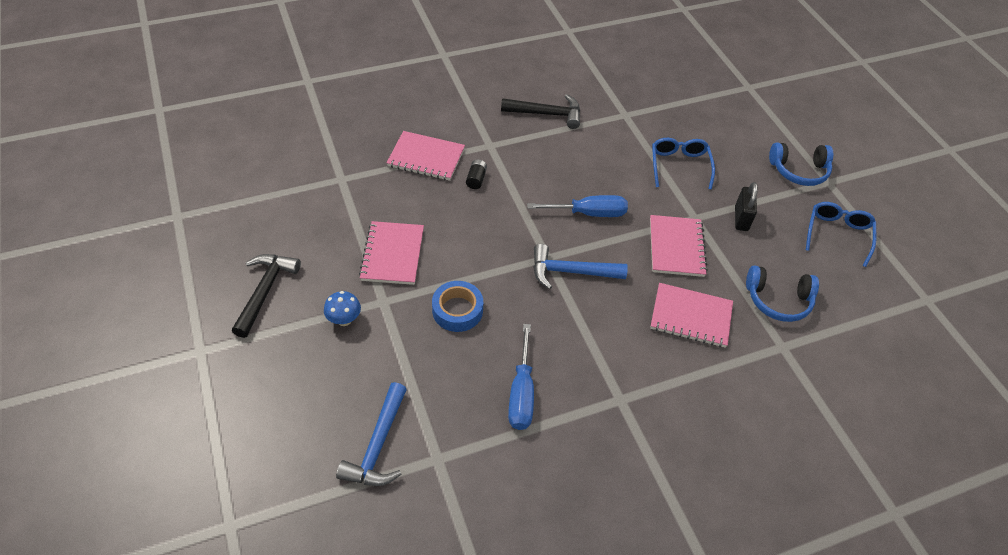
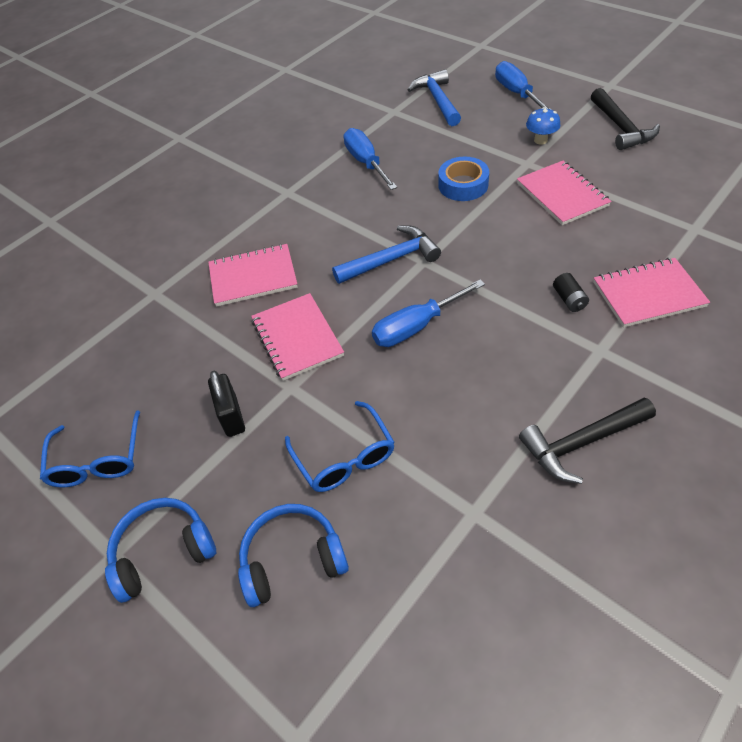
camera: 160 degrees right, 0 degrees up
blue headphones [746,265,819,322] -> blue headphones moved to [238,504,349,607]
none -> blue screwdriver [495,61,550,109]

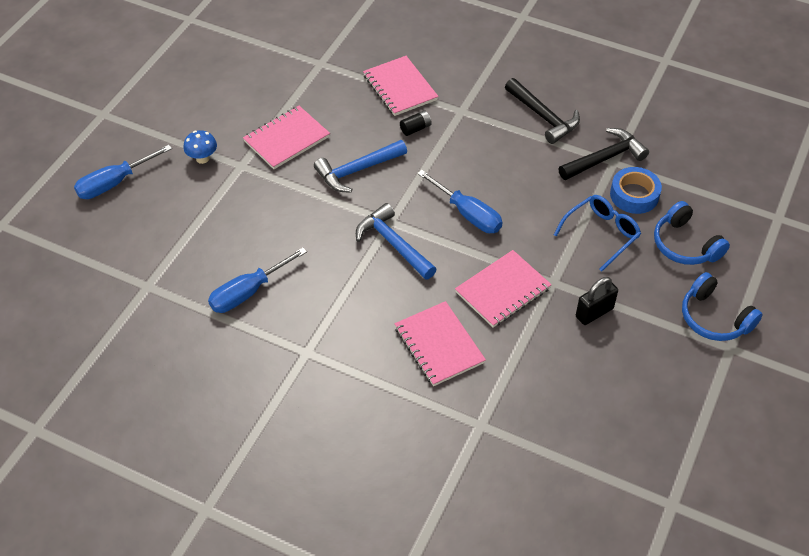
camera: 110 degrees left, 0 degrees up
blue glasses [40,410,140,487] -> none
blue hammer [408,69,461,126] -> blue hammer moved to [314,140,407,193]
blue tape [438,157,489,201] -> blue tape moved to [610,167,662,214]
black hammer [591,88,660,150] -> black hammer moved to [558,128,649,180]

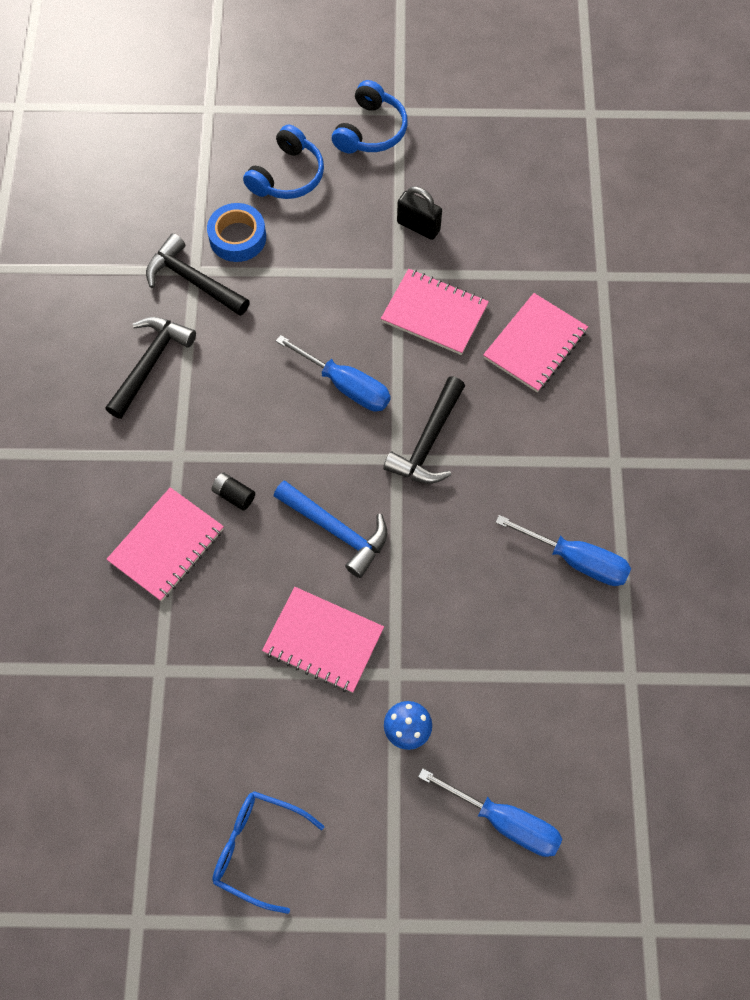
camera: 115 degrees left, 15 degrees up
blue hammer [356,203,437,280] -> black hammer [383,376,465,484]
blue screwdriver [417,170,503,233] -> blue screwdriver turned 105 degrees clockwise [276,335,391,412]
blue glasses [554,195,641,272] -> blue glasses moved to [212,791,324,914]

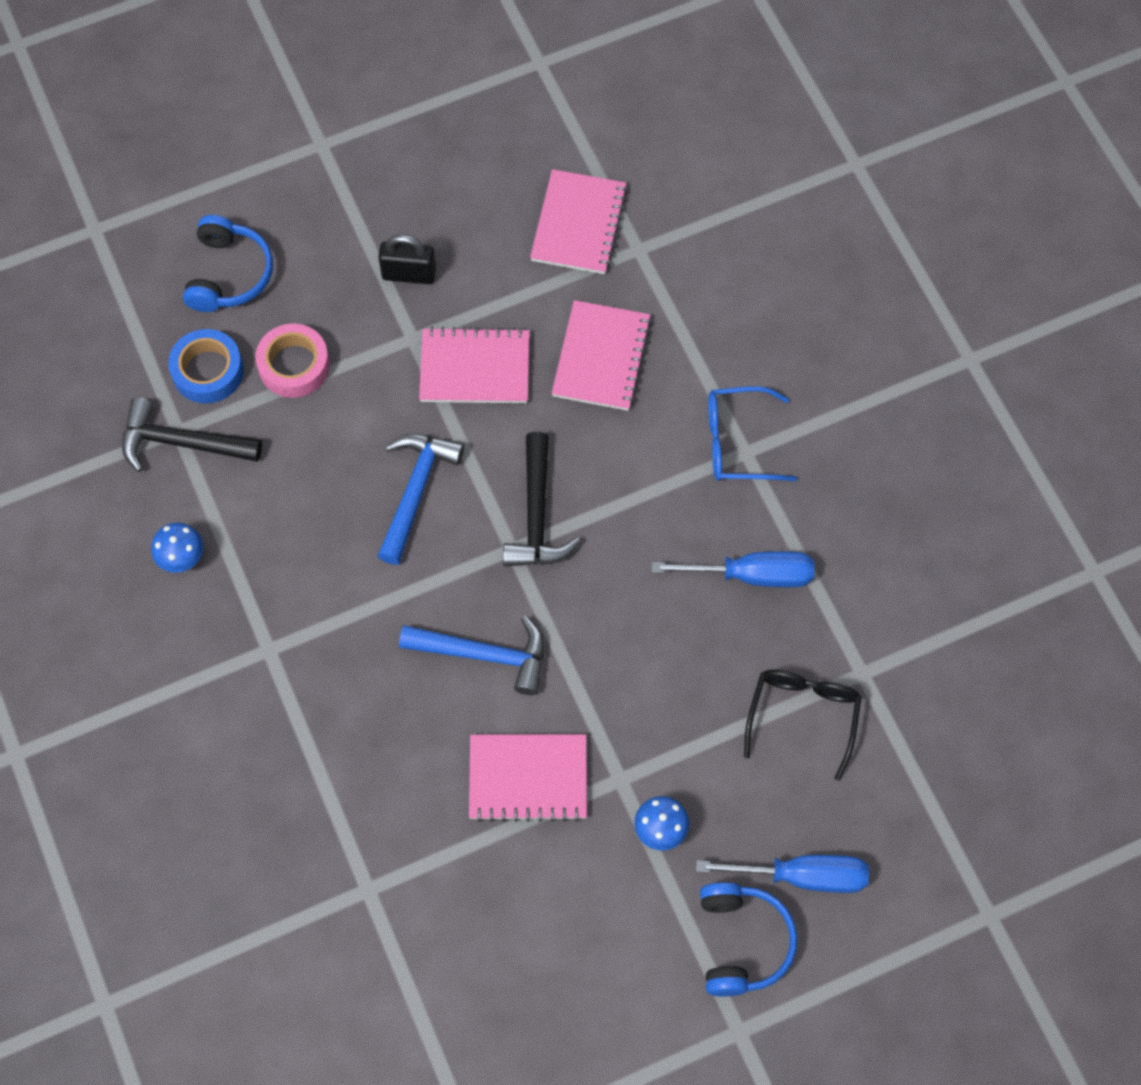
camera: 25 degrees left, 0 degrees up
black hammer [105,317,196,419] -> blue mushroom [151,523,204,573]
pink notebook [106,487,224,601] -> pink notebook moved to [530,169,628,274]
black battery [212,473,255,511] -> none
blue glasses [212,791,324,914] -> blue glasses moved to [708,386,797,481]
blue screwdriver [276,335,391,412] -> blue hammer [378,434,464,565]
blue headphones [332,80,408,154] -> blue headphones moved to [700,882,798,996]
none -> pink tape [256,323,330,398]
none -> black glasses [744,670,862,781]

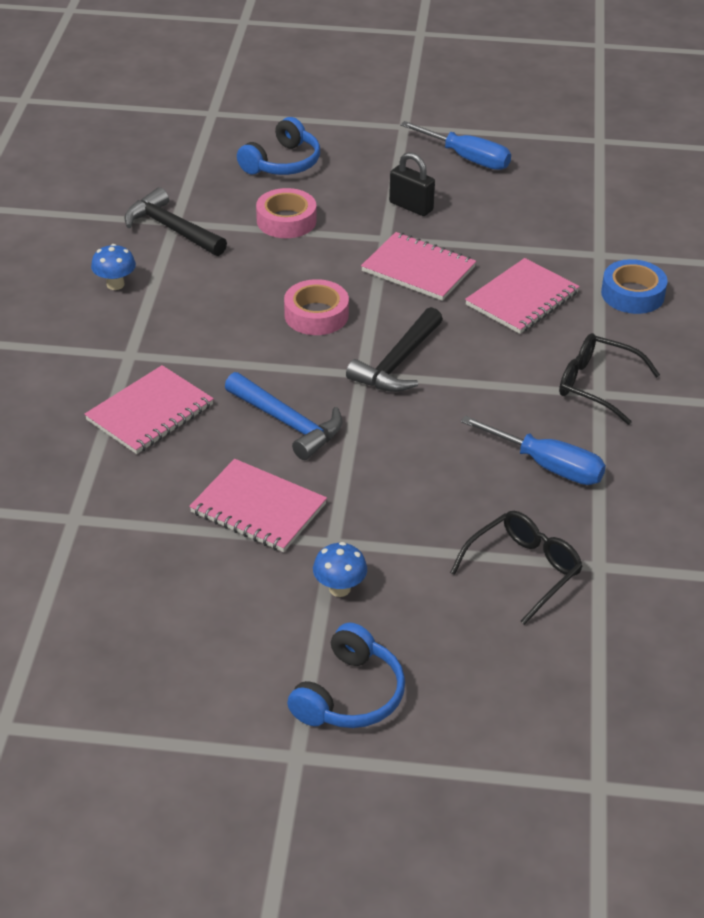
camera: 30 degrees right, 25 degrees down
blue tape [168,329,244,403] -> blue tape moved to [601,259,668,314]
blue hammer [378,434,464,565] -> pink tape [284,279,349,335]
pink notebook [530,169,628,274] -> pink notebook moved to [85,365,214,454]
blue screwdriver [696,855,869,893] -> blue screwdriver moved to [400,121,511,170]
blue glasses [708,386,797,481] -> black glasses [559,333,660,425]

